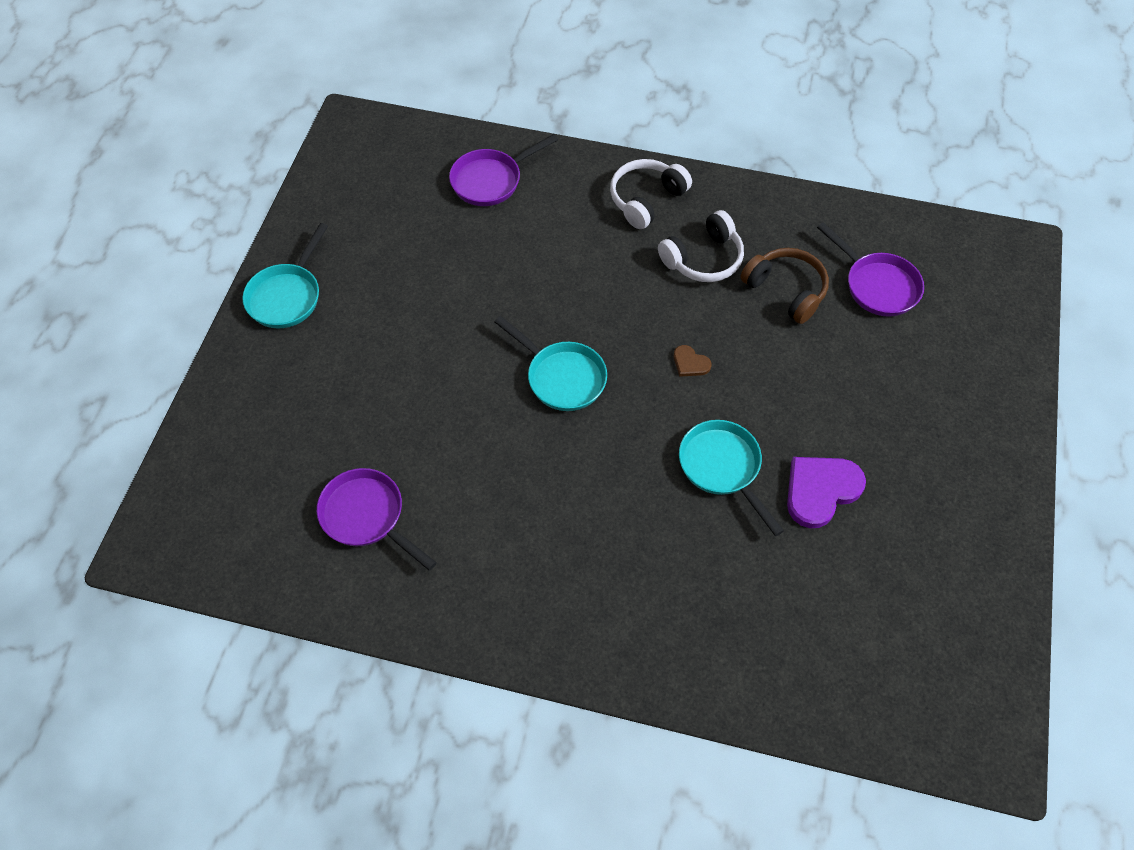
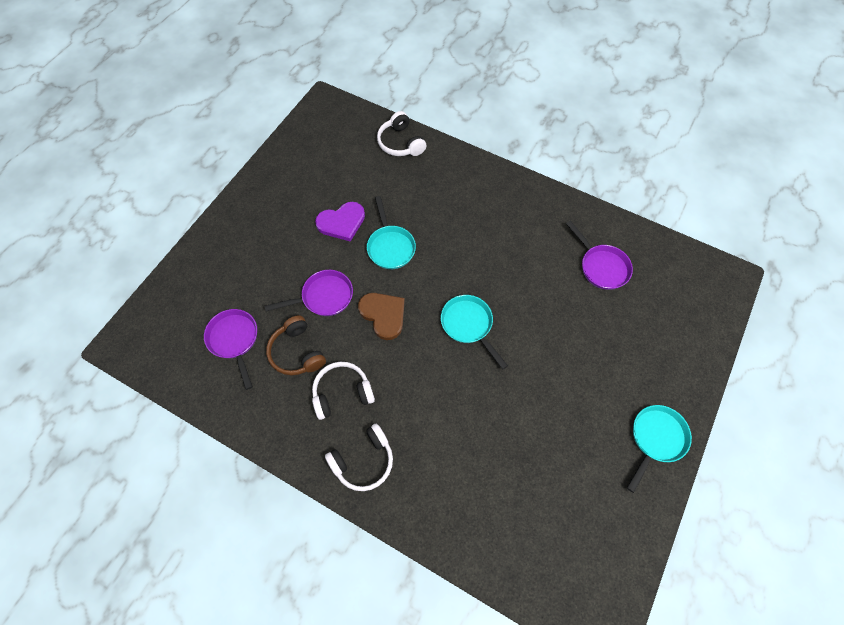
camera: 165 degrees left, 5 degrees up
purple pan [449,134,558,206] -> purple pan moved to [265,270,353,316]
brown heart [674,345,711,377] -> brown heart [358,293,405,340], size x2.01
none -> white headphones [377,111,426,156]

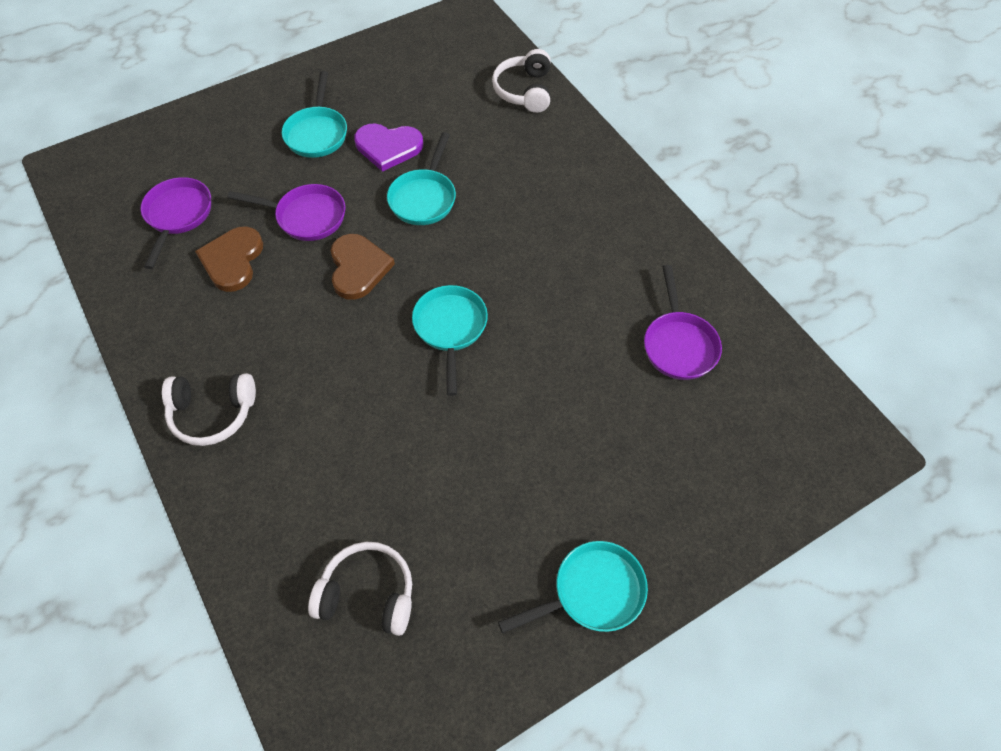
camera: 30 degrees right, 5 degrees down
brown headphones [266,315,326,376] -> brown heart [195,226,263,292]
white headphones [312,362,375,420] -> white headphones moved to [308,542,412,636]
none -> turquoise pan [282,71,347,158]

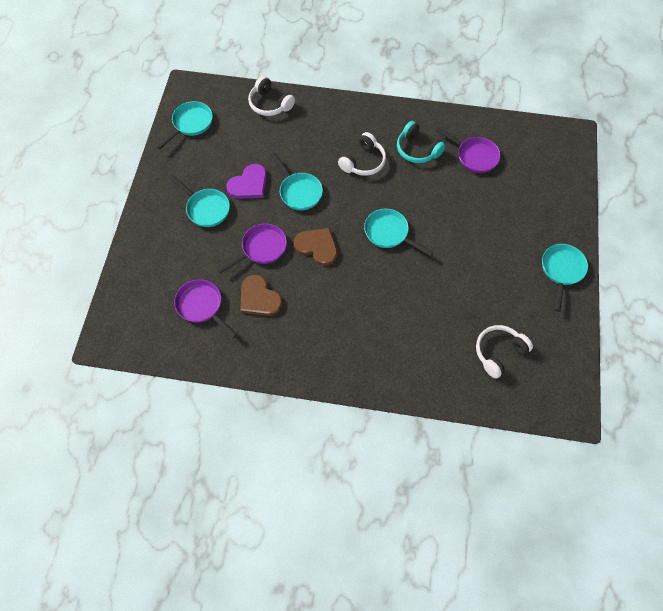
camera: 50 degrees left, 5 degrees up
white headphones [162,373,256,446] -> white headphones moved to [338,132,386,176]
none -> turquoise pan [156,101,213,149]
none -> turquoise headphones [397,121,446,163]

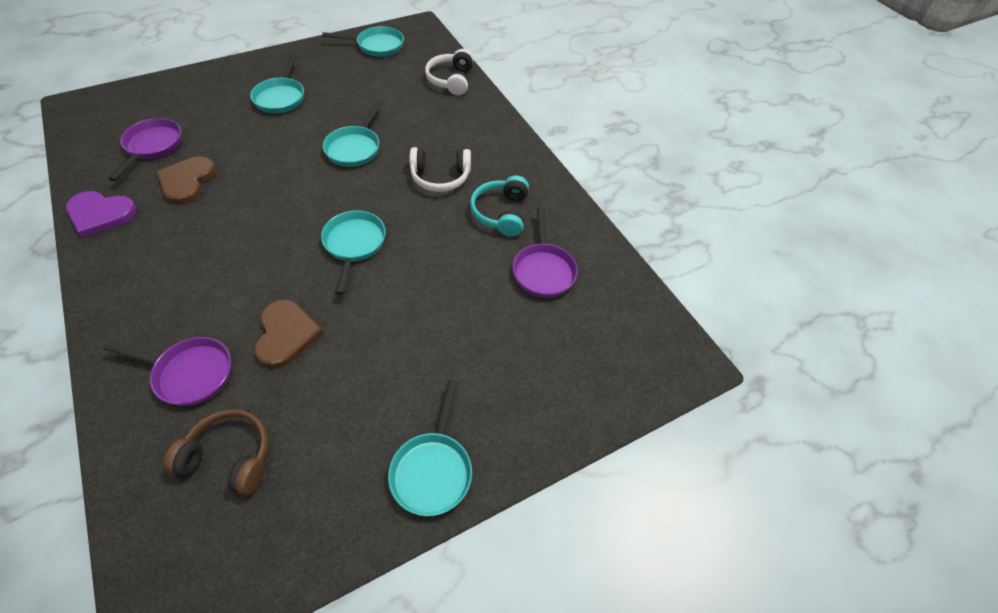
camera: 50 degrees right, 10 degrees down
purple pan [217,223,287,274] -> purple pan moved to [103,337,231,406]
purple heart [226,164,267,199] -> purple heart moved to [66,191,137,238]
brown heart [294,228,337,266] -> brown heart moved to [254,300,323,368]
white headphones [476,325,533,379] -> brown headphones [163,409,269,496]
turquoise pan [542,244,588,312] -> turquoise pan turned 120 degrees clockwise [388,380,472,516]

